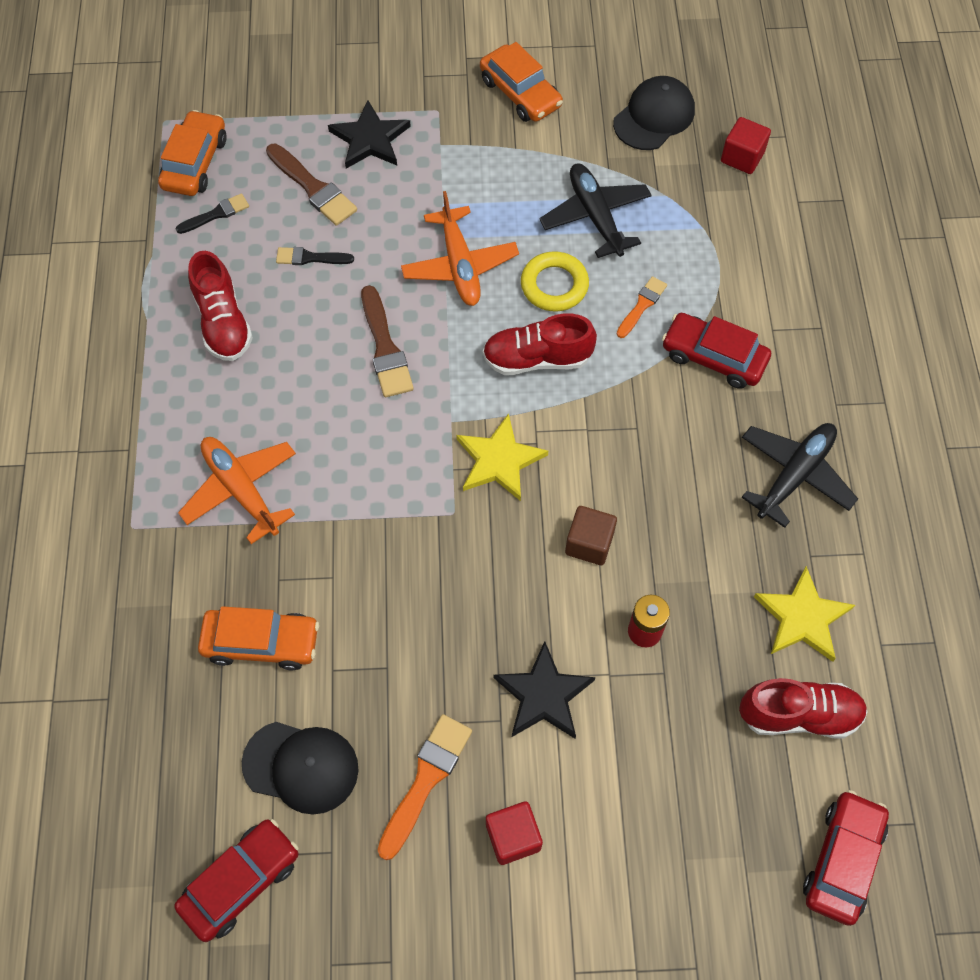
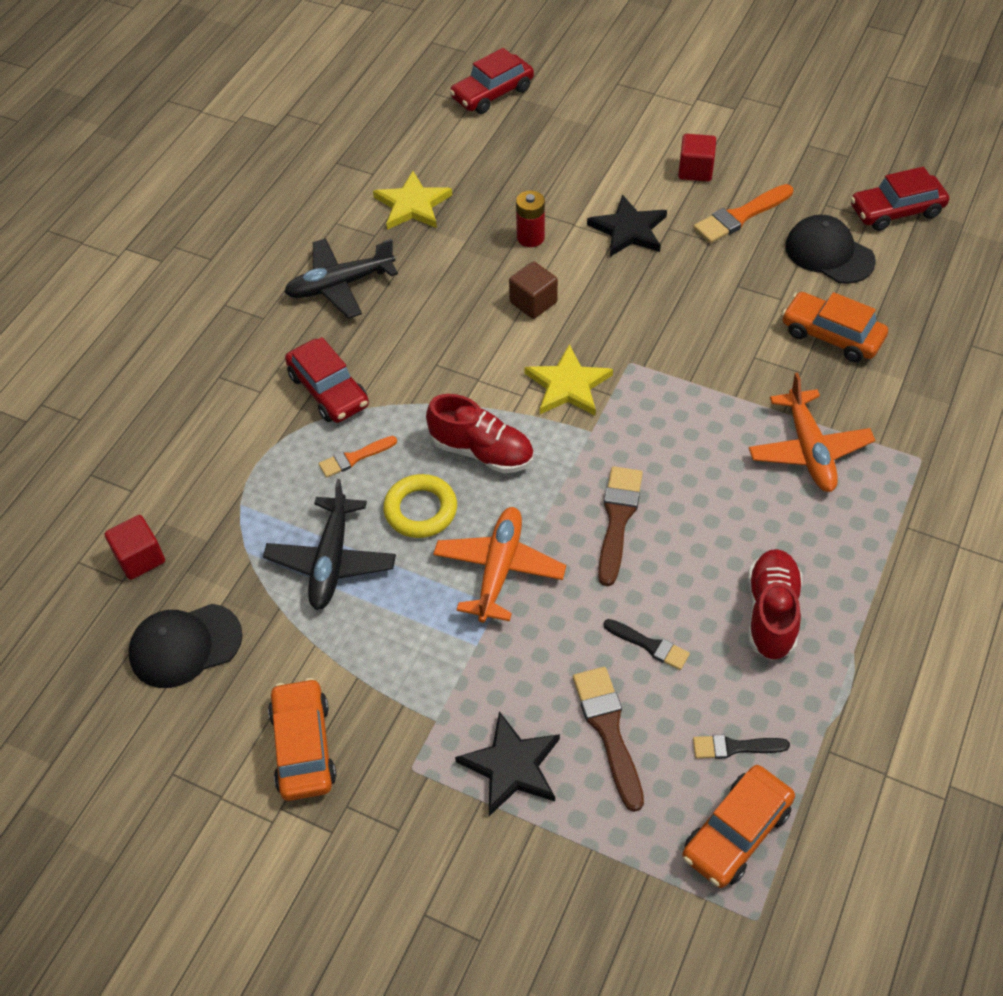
camera: 150 degrees left, 10 degrees down
red shoe [739,678,868,738] -> none

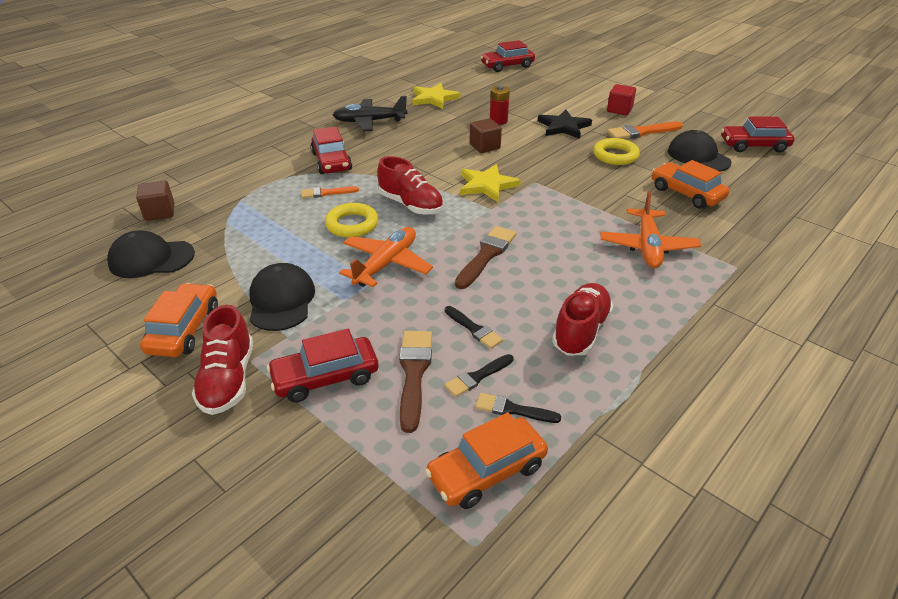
camera: 15 degrees right, 15 degrees down
red cube [104,515,165,580] -> brown cube [136,180,174,221]
black plane [263,479,396,610] -> none
black star [455,711,560,816] -> red car [267,329,379,403]
none -> red shoe [192,305,253,415]
none -> black cap [249,263,315,331]
none -> black brush [444,354,513,397]
none -> yellow ring [593,138,640,165]

